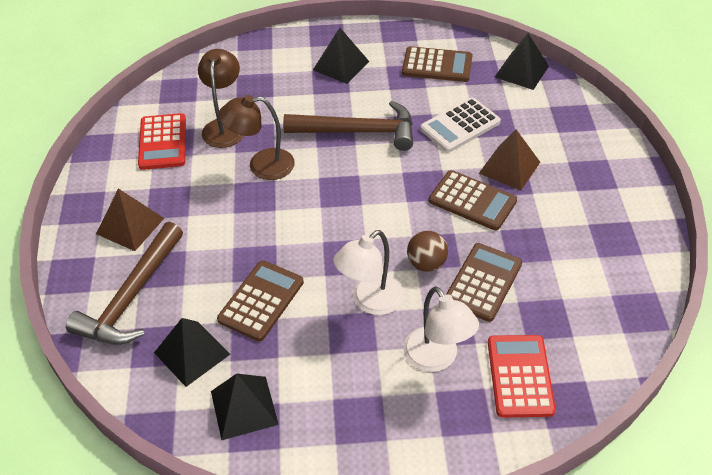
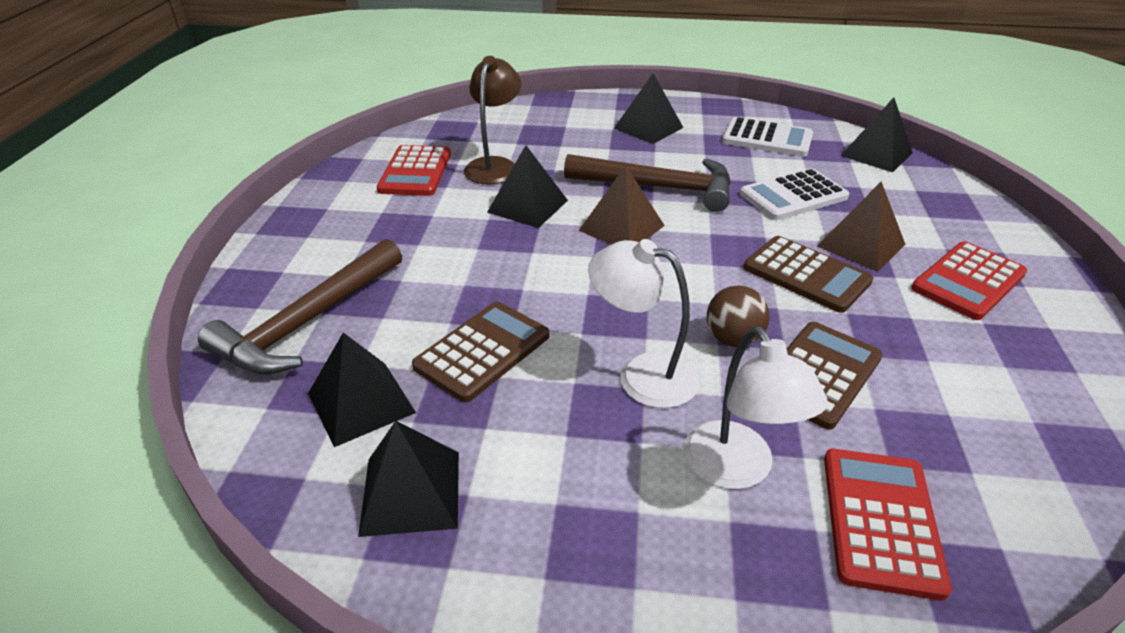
camera: 10 degrees right, 10 degrees down
brown pyramid [96,188,164,251] -> brown pyramid moved to [579,165,665,245]
brown lamp [219,95,295,180] -> black pyramid [487,145,568,228]
white lamp [333,230,404,315] -> white lamp turned 60 degrees clockwise [588,239,700,408]
brown calculator [402,46,472,82] -> white calculator [722,117,813,157]
none -> red calculator [911,241,1027,320]

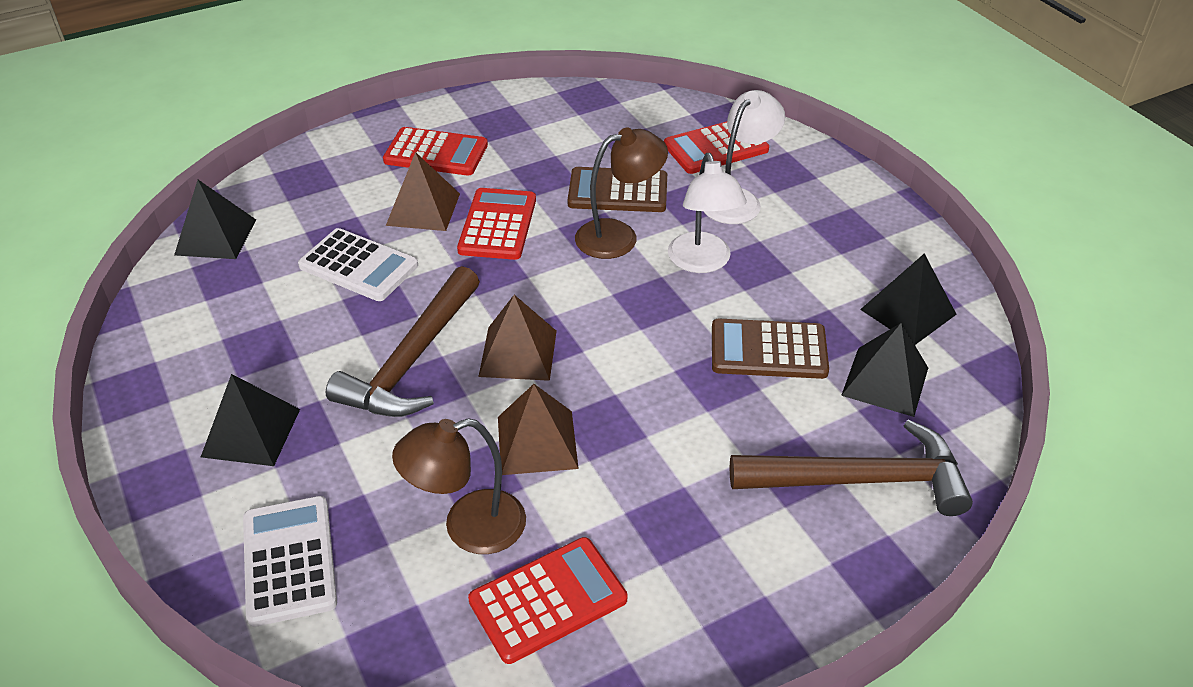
camera: 125 degrees left, 5 degrees up
black pyramid [487,145,568,228] -> brown pyramid [498,384,579,475]
brown hammer [564,154,731,212] -> brown hammer turned 135 degrees counterclockwise [326,266,480,417]
brown ball [707,286,770,347] -> brown lamp [575,127,668,259]
white calculator [722,117,813,157] -> white calculator moved to [243,496,337,627]
brown calculator [744,236,873,313] -> red calculator [457,188,536,260]

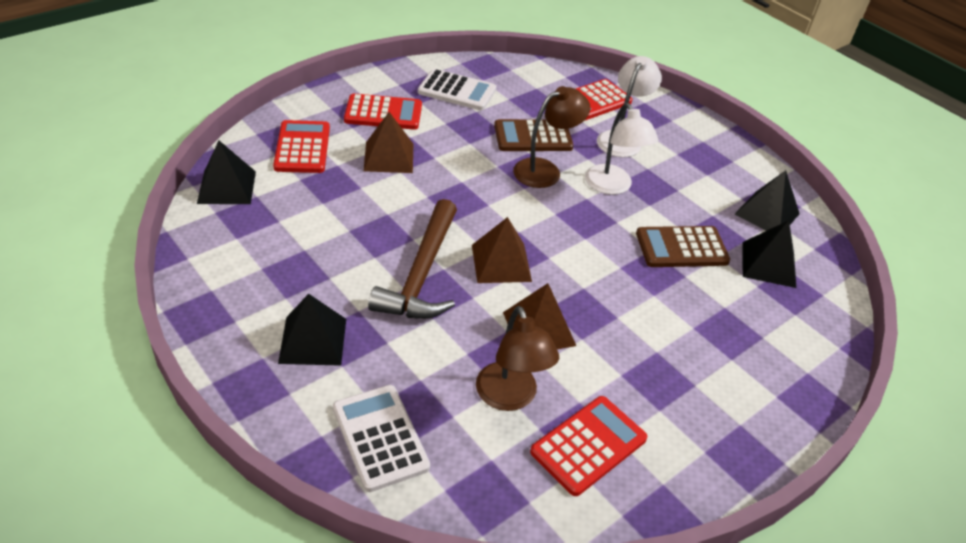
camera: 15 degrees left, 0 degrees up
white calculator [298,228,418,301] -> white calculator moved to [418,69,496,110]
brown lamp [392,418,526,554] -> brown lamp turned 75 degrees counterclockwise [476,306,559,411]
red calculator [457,188,536,260] -> red calculator moved to [273,120,330,173]
brown hammer [730,420,973,516] -> none

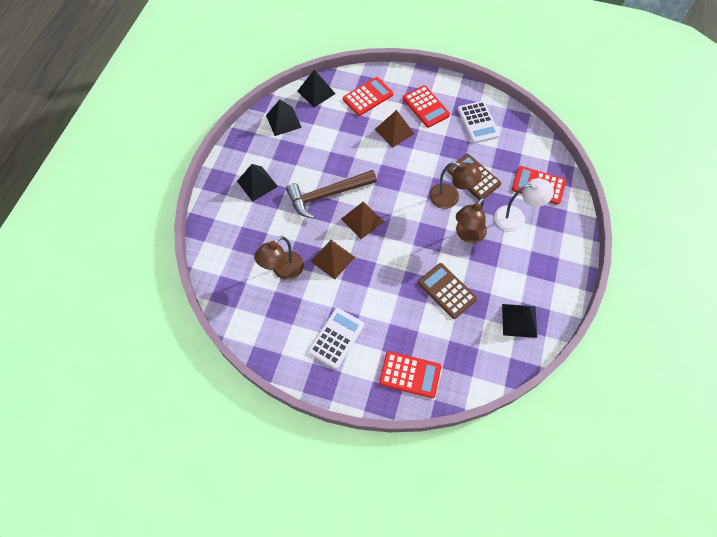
camera: 60 degrees right, 20 degrees up
white calculator [333,385,430,492] -> white calculator moved to [308,308,364,369]
red calculator [530,396,647,496] -> red calculator moved to [379,351,441,398]
white lamp [585,103,658,195] -> brown lamp [456,198,487,243]
black pyramid [743,220,796,288] -> black pyramid moved to [266,100,302,136]

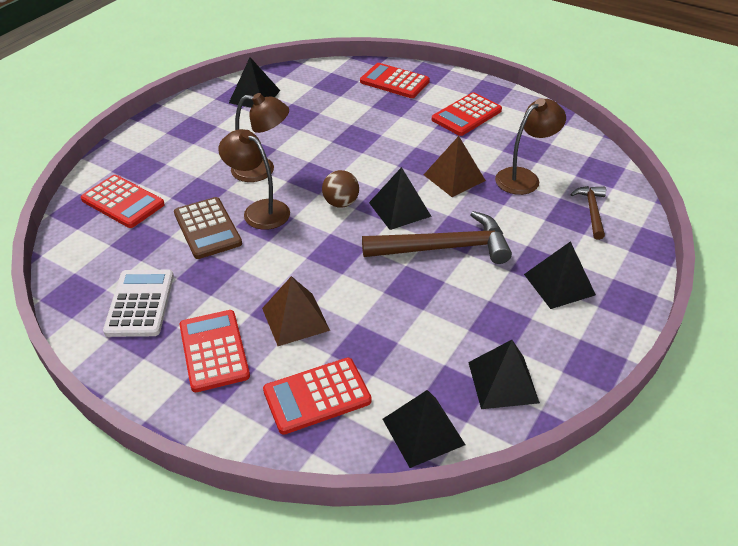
camera: 165 degrees left, 20 degrees down
white calculator [308,308,364,369] -> red calculator [432,92,502,136]
brown pyramid [341,202,384,239] -> black pyramid [369,167,432,230]
brown calculator [418,263,477,319] -> none
brown lamp [456,198,487,243] -> brown lamp turned 45 degrees clockwise [231,93,289,182]
white lamp [494,178,554,231] -> none
none -> brown ball [322,170,359,208]
none -> brown hammer [570,186,606,240]

